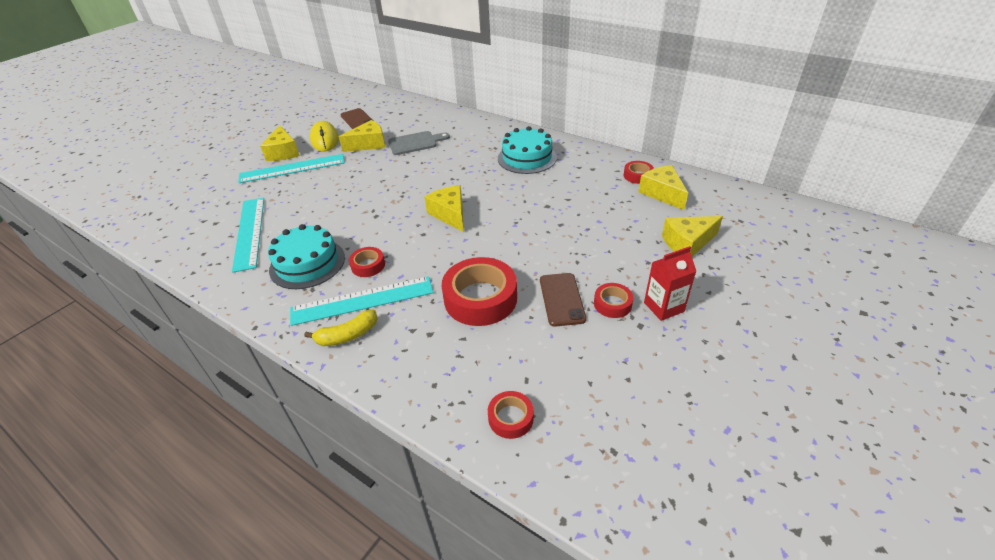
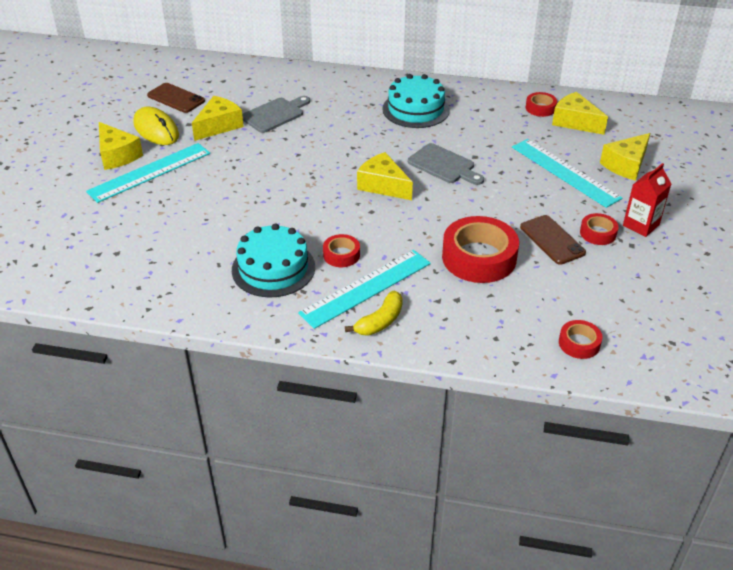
camera: 25 degrees left, 0 degrees up
turquoise ruler [232,198,264,273] -> turquoise ruler moved to [512,139,622,208]
none -> grey cutting board [408,143,484,185]

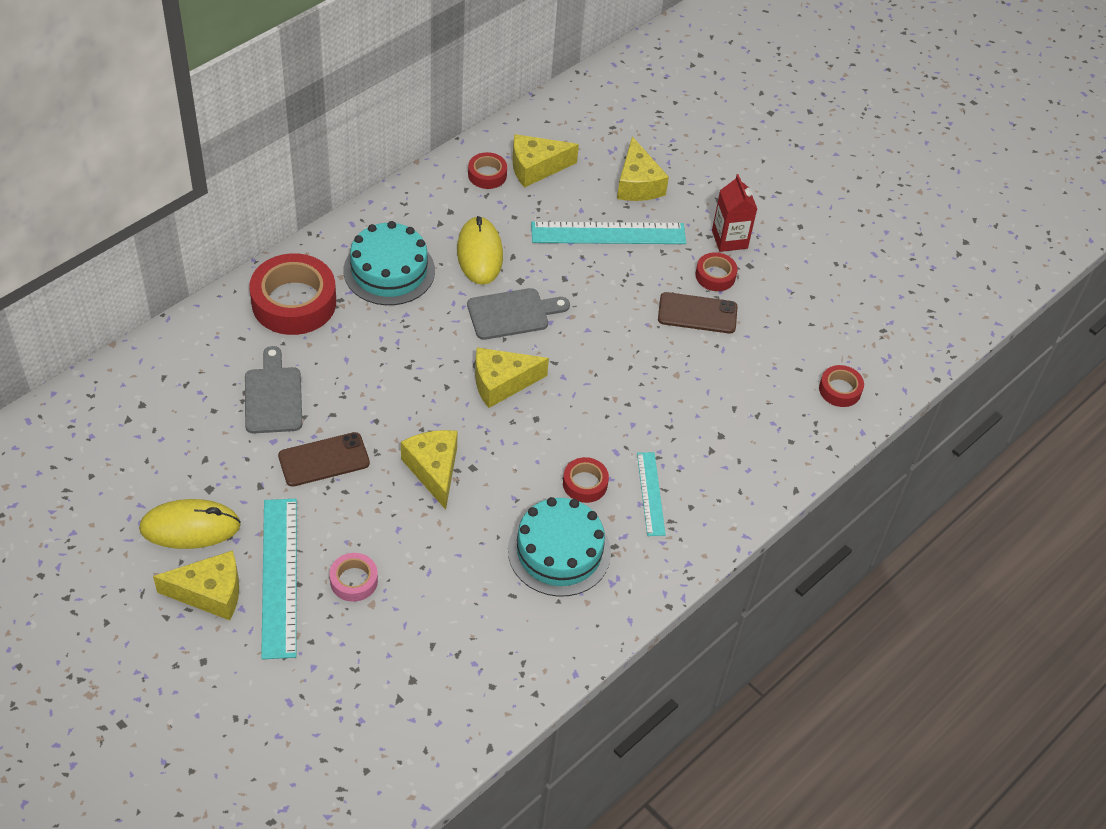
camera: 60 degrees left, 10 degrees up
brown phone [147,83,205,113] -> brown phone moved to [278,432,370,487]
yellow cheese [192,96,244,141] -> yellow cheese moved to [401,430,458,510]
turquoise ruler [298,250,431,329] -> turquoise ruler [637,452,666,536], size x0.57
yellow banana [345,291,403,336] -> none
red tape [442,216,519,283] -> red tape moved to [249,253,336,335]
none -> pink tape [329,553,378,602]
none -> yellow mouse [457,216,503,285]

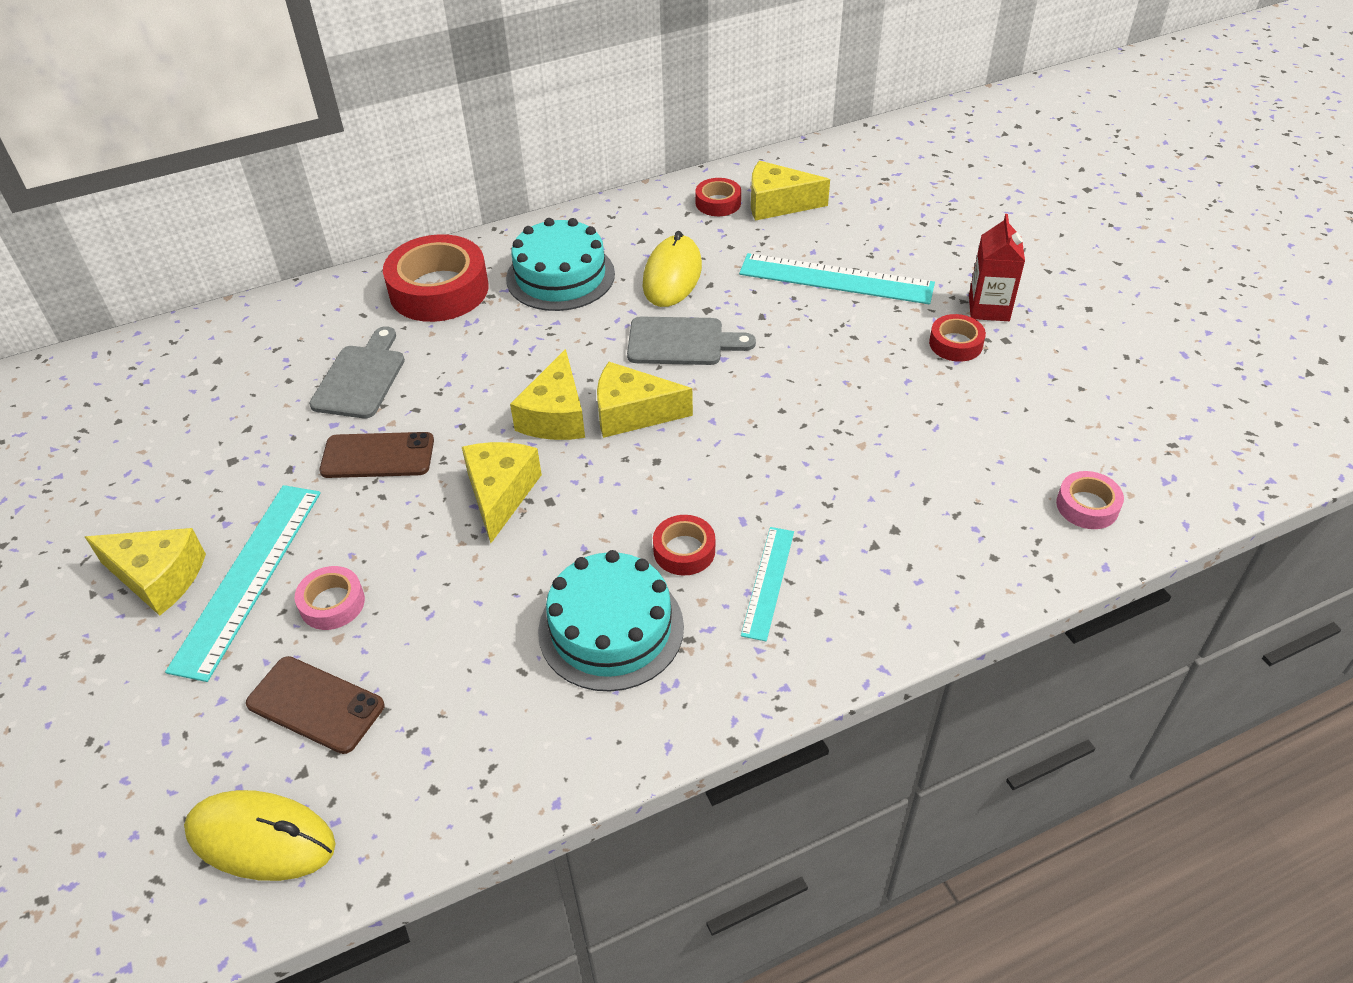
camera: 25 degrees right, 5 degrees down
yellow mouse [139,499,241,549] -> yellow mouse moved to [184,790,336,881]
yellow cheese [617,136,669,201] -> yellow cheese moved to [510,349,585,440]
brown phone [658,292,738,334] -> brown phone moved to [246,656,385,754]
red tape [819,365,864,407] -> pink tape [1056,471,1124,529]

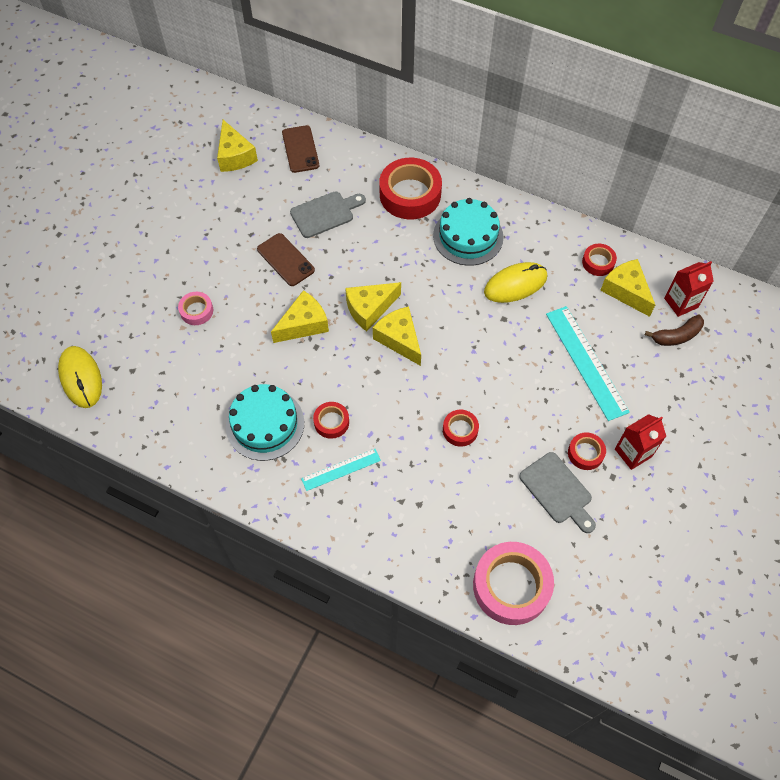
camera: 50 degrees right, 15 degrees up
yellow cheese [85,528,206,616] -> yellow cheese moved to [217,120,258,172]
turquoise ruler [165,485,321,682] -> none
brown phone [246,656,385,754] -> brown phone moved to [282,125,319,173]
grey cutting board [627,317,756,365] -> grey cutting board moved to [519,452,596,533]
pink tape [1056,471,1124,529] -> pink tape [473,542,554,625], size x2.00
none -> red tape [443,410,479,447]
none -> brown banana [645,314,704,346]
none -> red carton [664,261,714,317]

